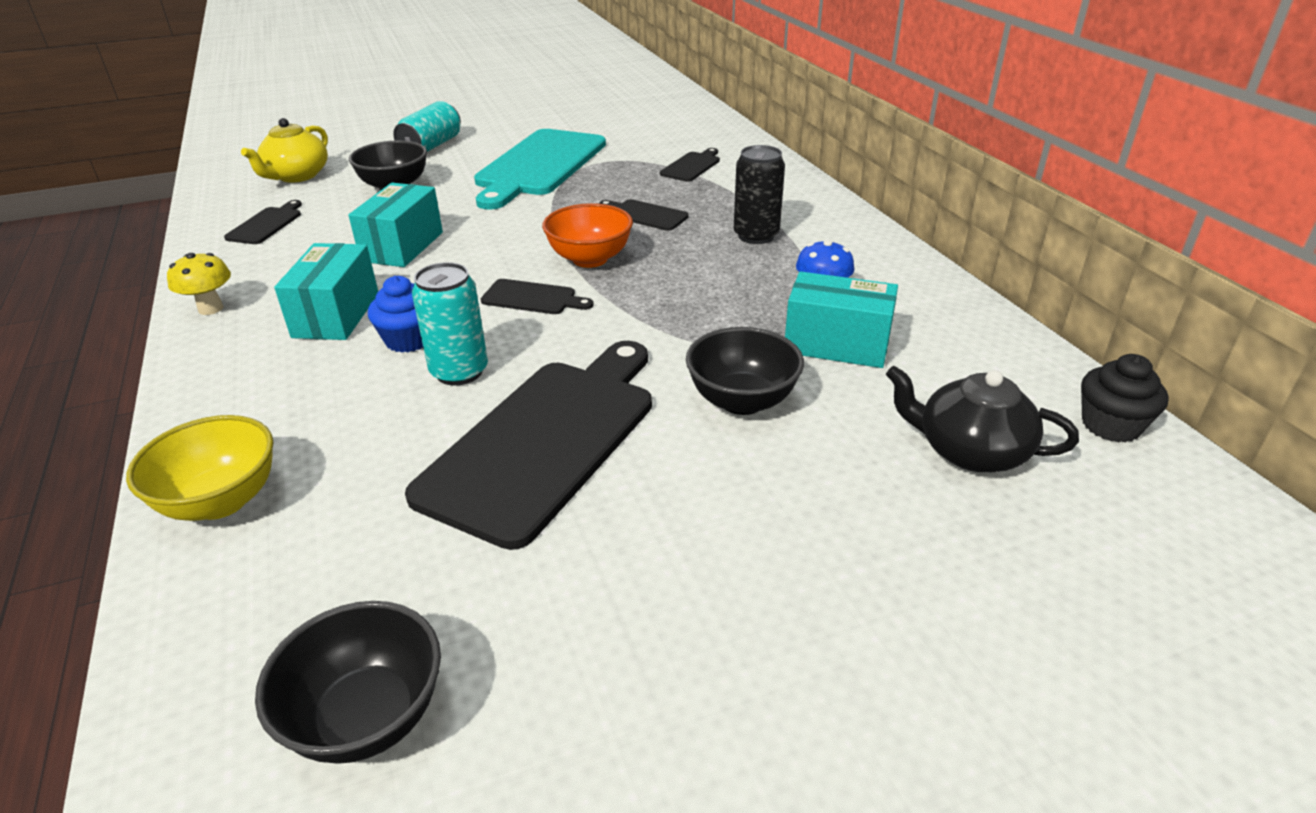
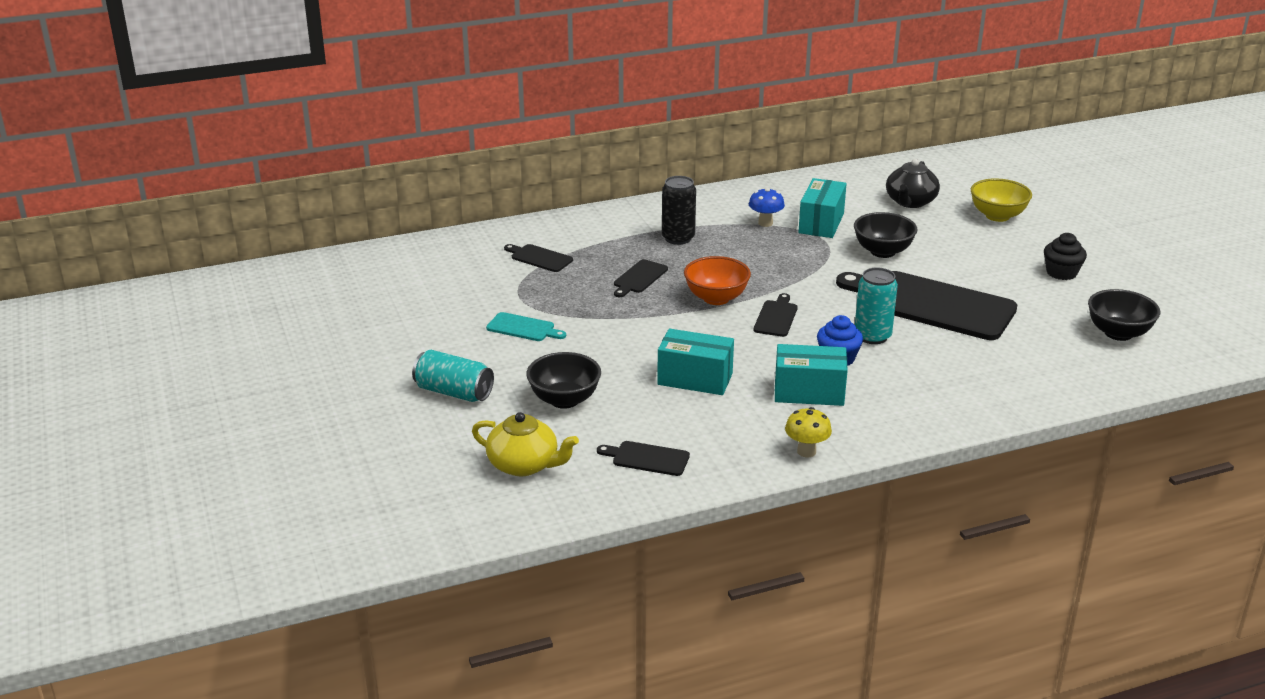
camera: 90 degrees left, 5 degrees down
yellow bowl [126,415,273,521] -> yellow bowl moved to [971,178,1032,222]
turquoise cutting board [474,129,606,210] -> turquoise cutting board [486,312,566,341], size x0.44
black cupcake [1081,354,1169,443] -> black cupcake moved to [1044,233,1087,280]

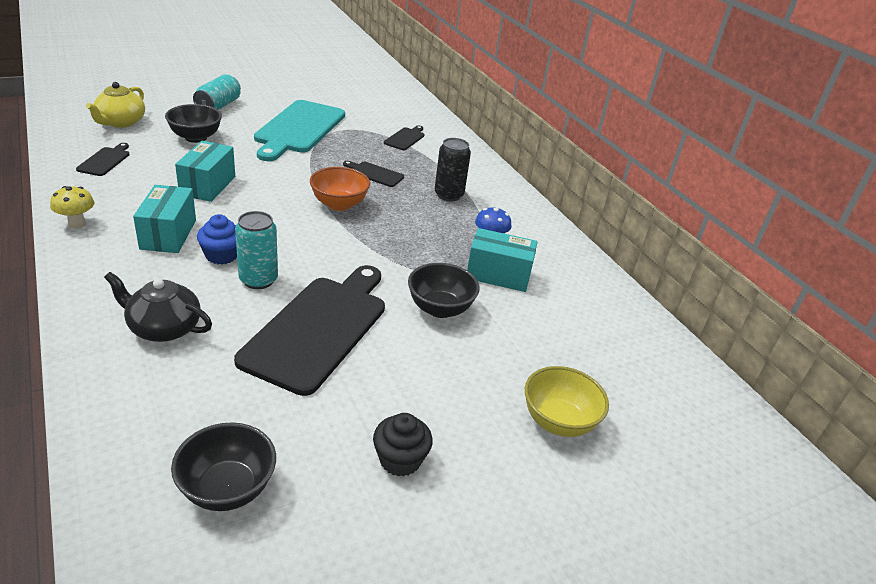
camera: 80 degrees right, 5 degrees up
turquoise cutting board [486,312,566,341] -> turquoise cutting board [254,100,345,161], size x2.28
black cutting board [754,293,798,337] -> none
black teapot [886,159,940,208] -> black teapot moved to [104,272,212,342]

